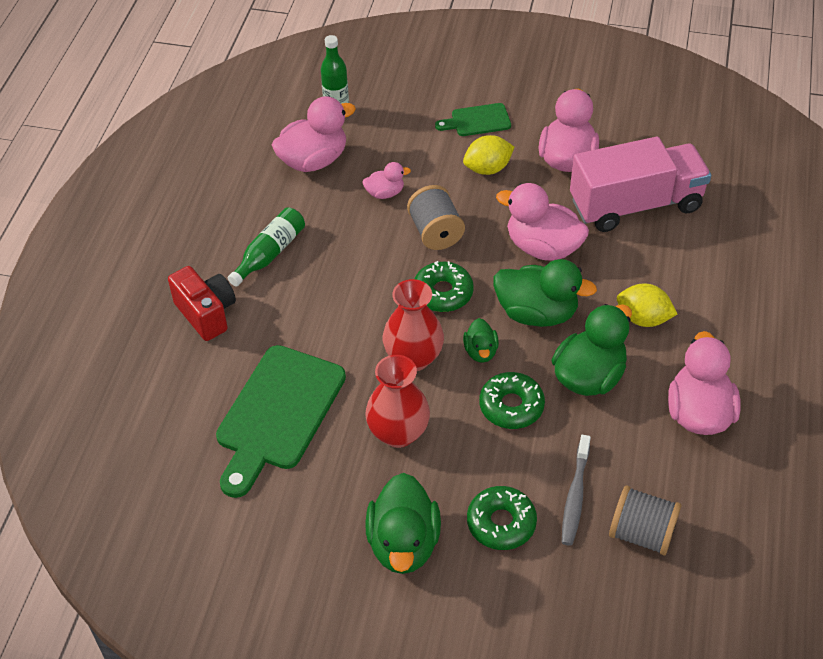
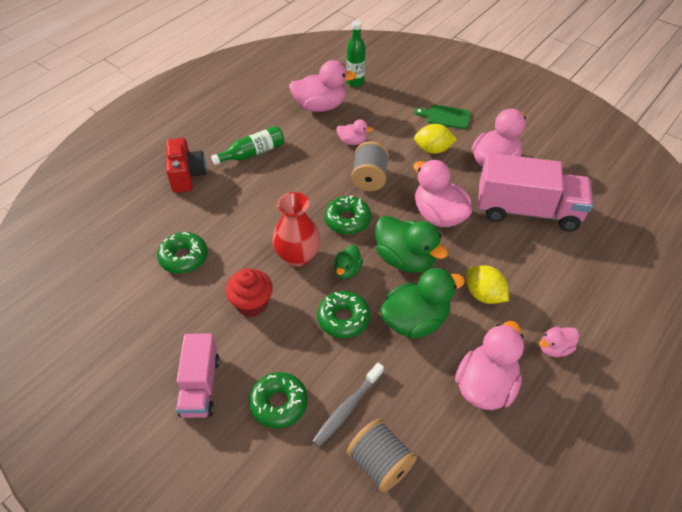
camera: 25 degrees right, 0 degrees up
green cutting board [216,345,346,498] -> green donut [157,232,208,274]
red vase [365,355,430,448] -> red cupcake [226,268,273,317]
green duck [365,473,441,574] -> pink truck [176,333,220,418]
none -> pink duck [539,326,579,357]

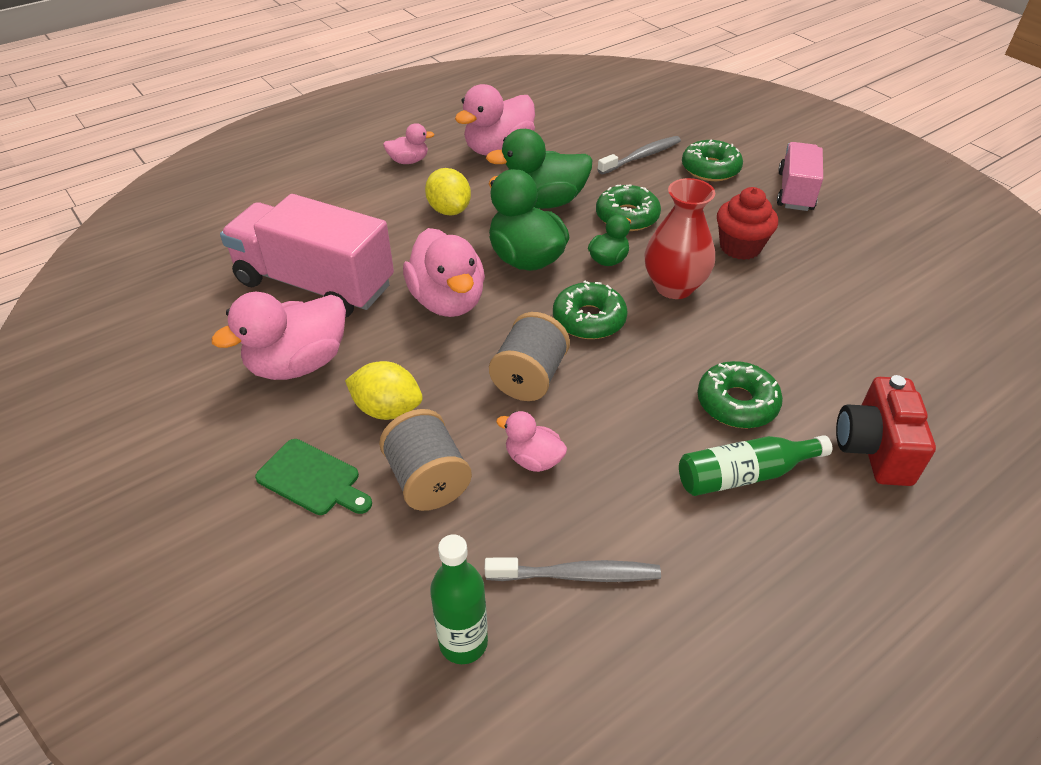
camera: 165 degrees left, 5 degrees down
green donut [157,232,208,274] -> green donut moved to [697,361,783,428]
pink duck [289,60,357,112] -> grey toothbrush [485,558,661,582]
grey spool [347,419,417,492] -> grey spool moved to [379,409,472,511]

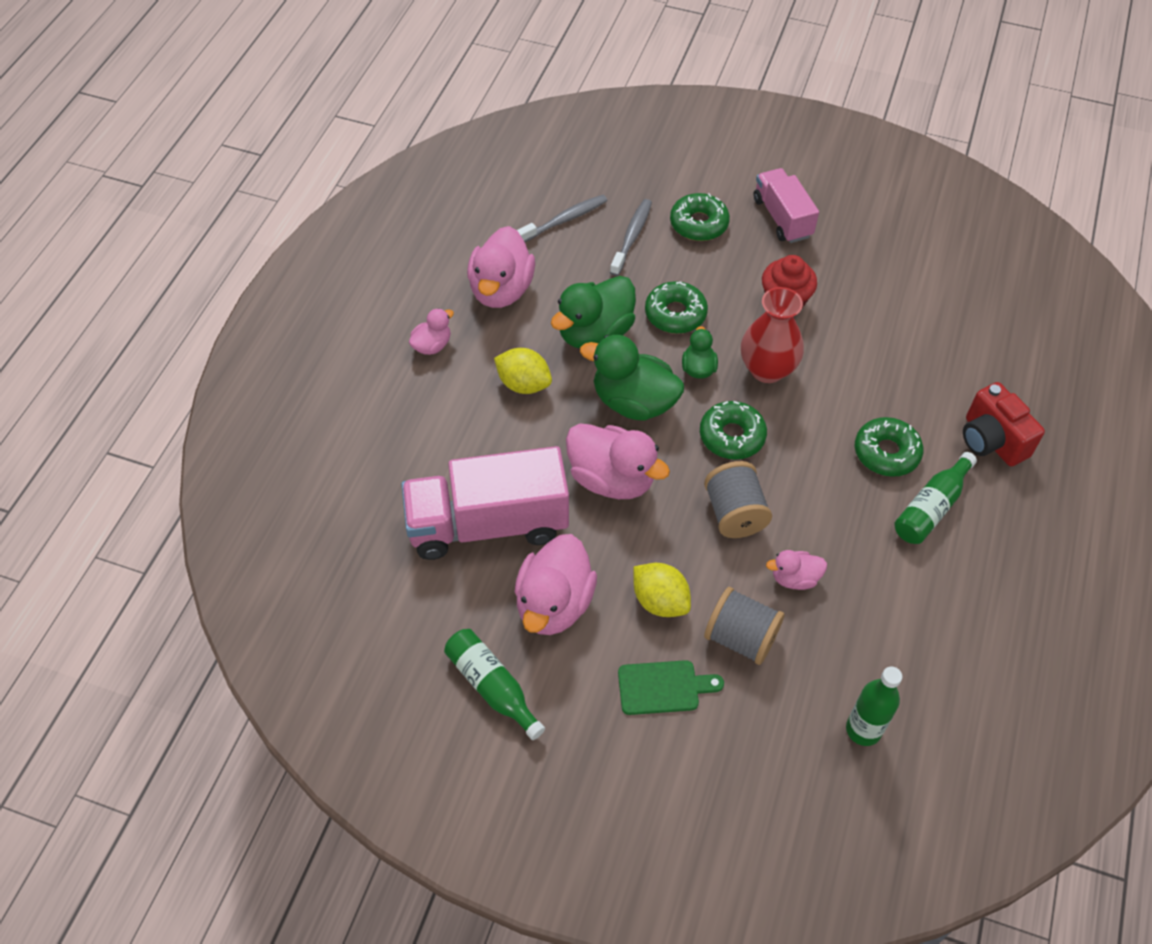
camera: 35 degrees left, 10 degrees up
yellow lemon [345,361,423,420] -> yellow lemon turned 60 degrees clockwise [633,563,691,617]
grey toothbrush [485,558,661,582] -> grey toothbrush moved to [517,195,608,242]
none -> green bottle [444,629,545,740]

